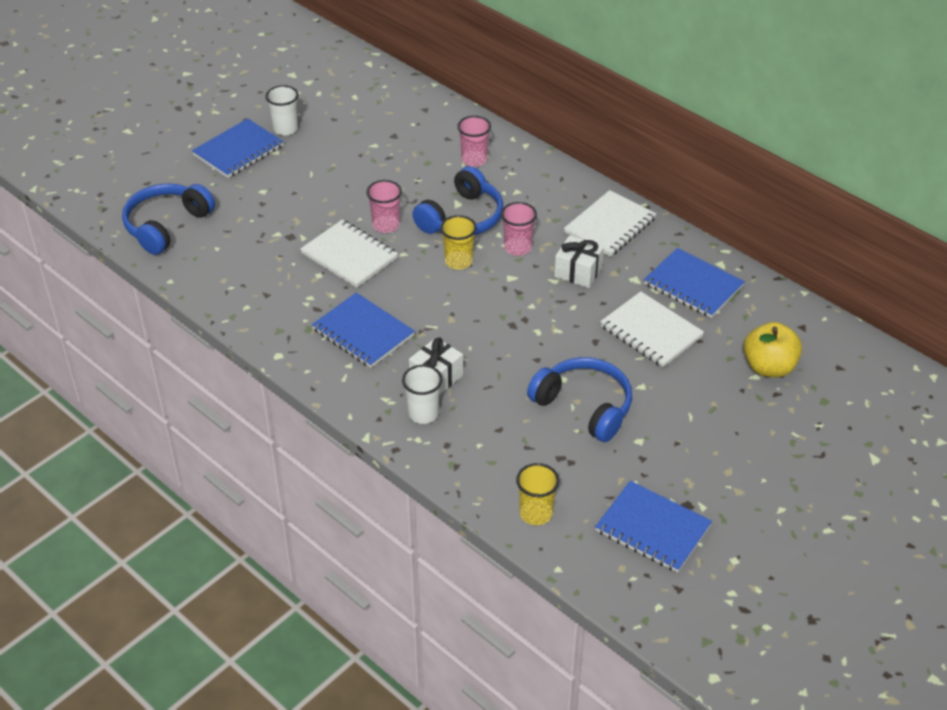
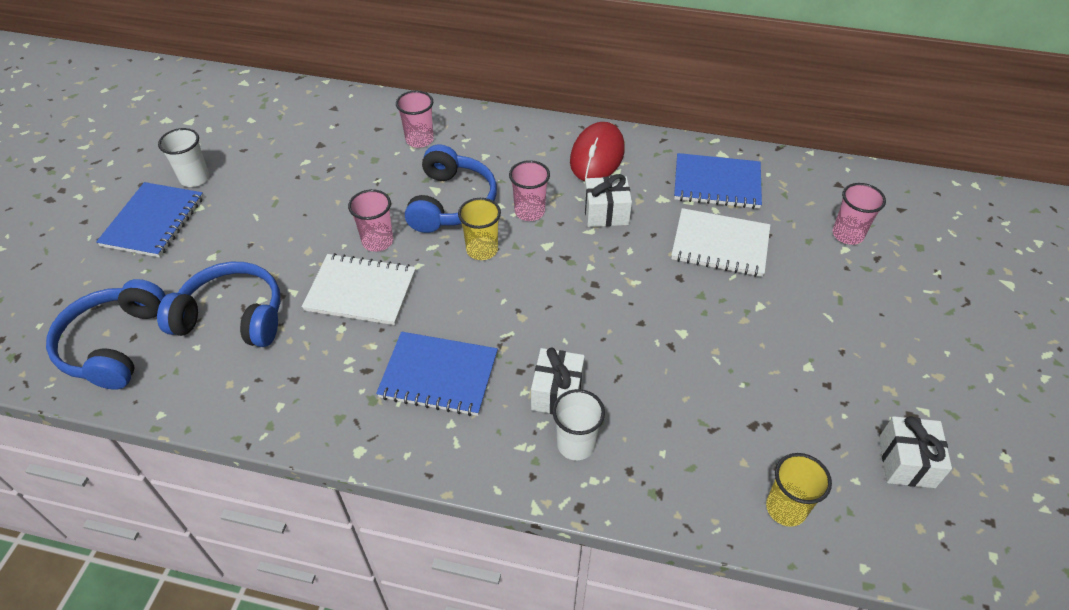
camera: 30 degrees left, 5 degrees up
blue headphones [527,357,632,442] -> blue headphones moved to [157,262,281,347]
white notebook [564,190,656,257] -> red mouse [570,122,625,181]
blue notebook [595,481,712,573] -> white gift [879,416,952,488]
yellow apple [744,322,802,377] -> pink cup [833,183,886,245]

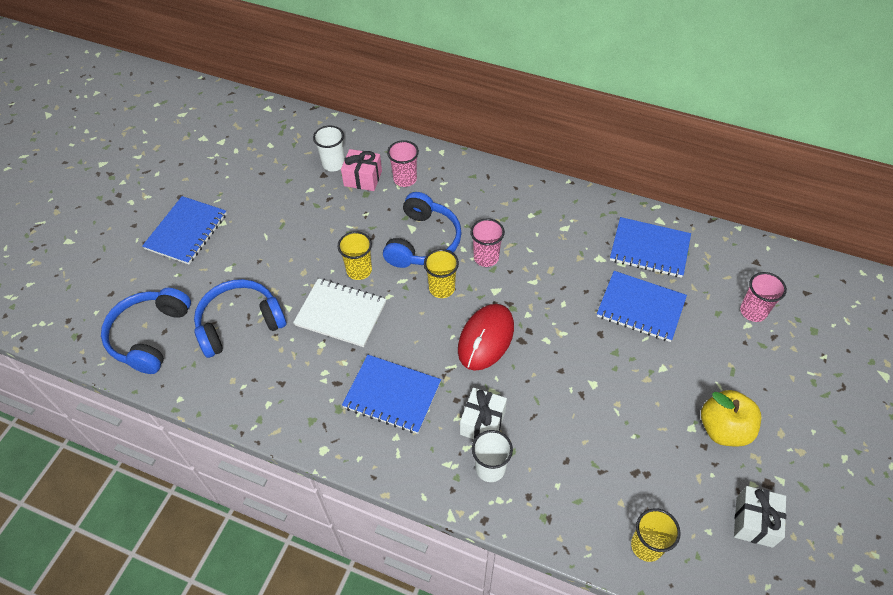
camera: 10 degrees right, 5 degrees up
blue headphones [157,262,281,347] -> blue headphones turned 45 degrees counterclockwise [194,279,286,358]
white cup [158,128,210,187] -> white cup moved to [313,125,345,172]
pink cup [348,189,393,252] -> yellow cup [337,231,372,280]
red mouse [570,122,625,181] -> red mouse moved to [458,304,514,371]
white gift [584,174,632,227] -> none
white notebook [671,208,770,277] -> blue notebook [597,271,687,342]
none -> pink gift [341,149,382,191]
none -> yellow apple [701,390,761,447]

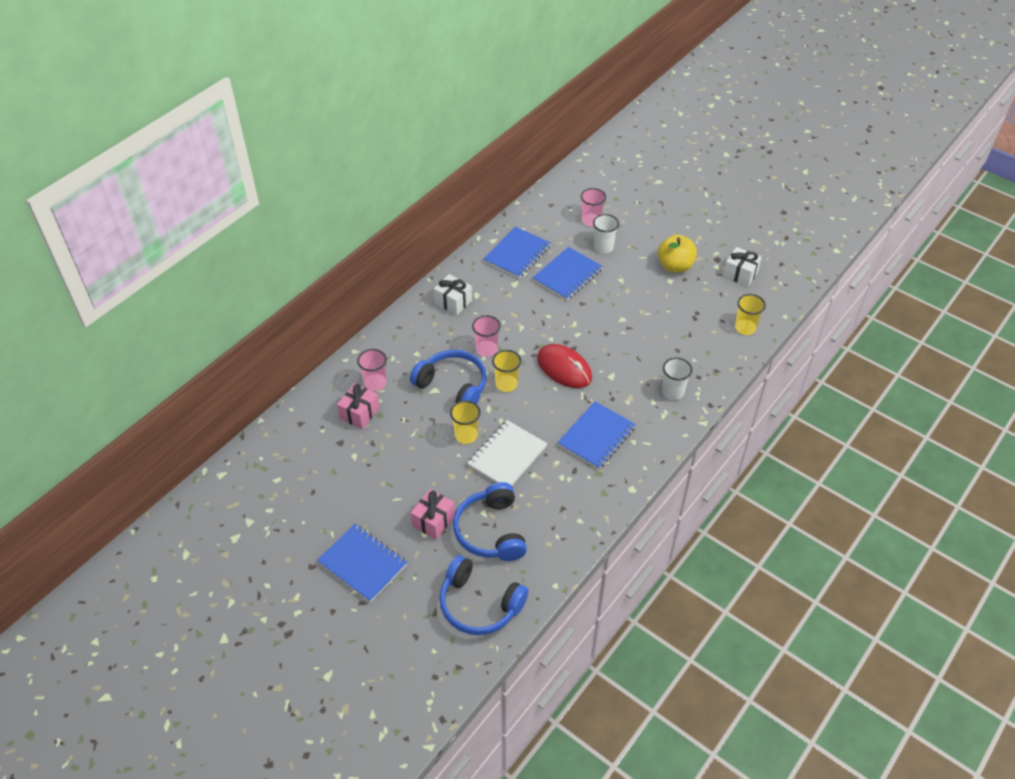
camera: 75 degrees left, 5 degrees down
white cup [313,125,345,172] -> white cup moved to [593,214,619,253]
white gift [460,388,507,439] -> white gift moved to [434,274,472,315]
none -> pink gift [411,489,455,540]

